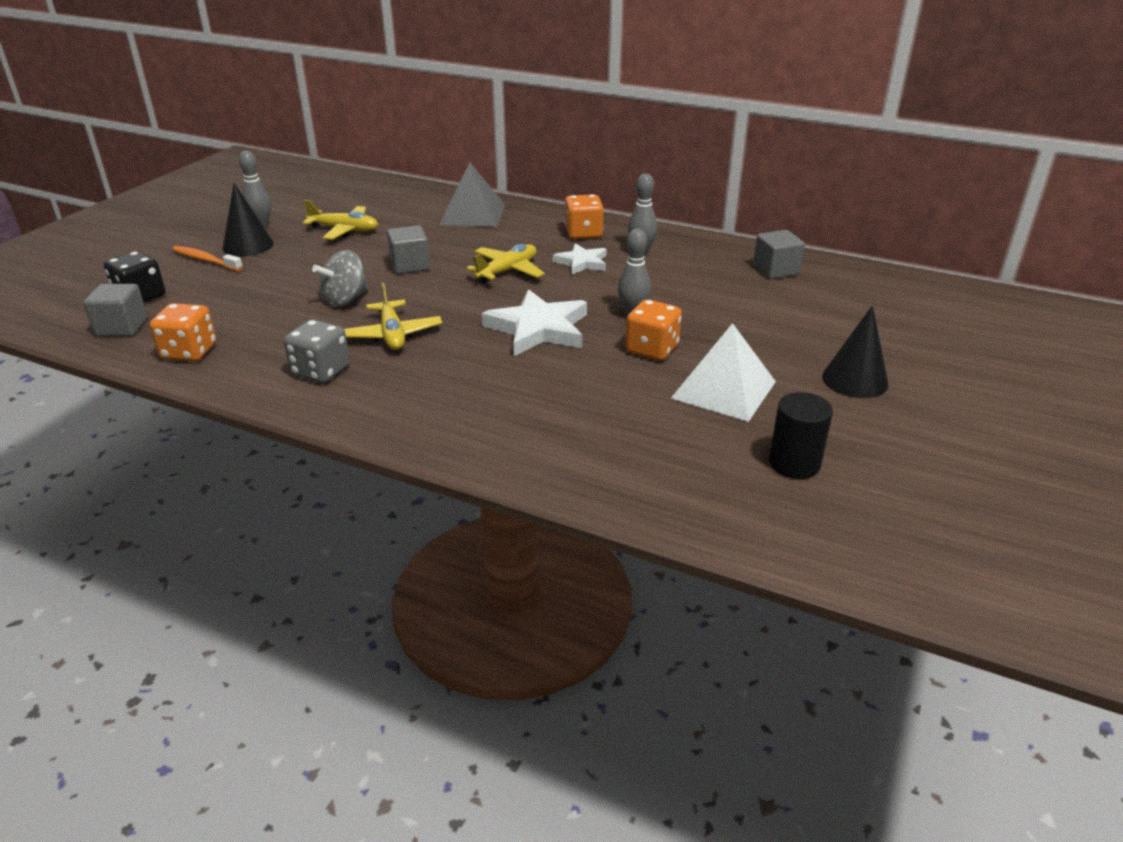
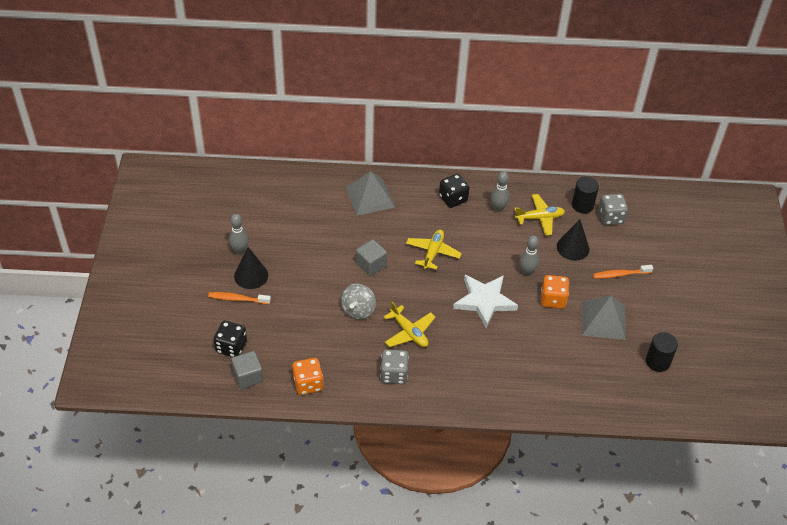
camera: 25 degrees left, 15 degrees up
yellow plane [303,200,378,240] -> yellow plane moved to [514,194,565,236]
white star [553,243,607,275] -> none
orange dice [565,194,604,239] -> black dice [439,174,470,208]
white pyramid [671,323,776,422] -> grey pyramid [582,296,626,340]
grey cube [753,230,805,279] -> black cylinder [572,177,599,213]
black cone [822,305,888,398] -> black cone moved to [557,219,590,261]
none -> orange toothbrush [593,265,653,279]
none -> grey dice [598,194,628,225]

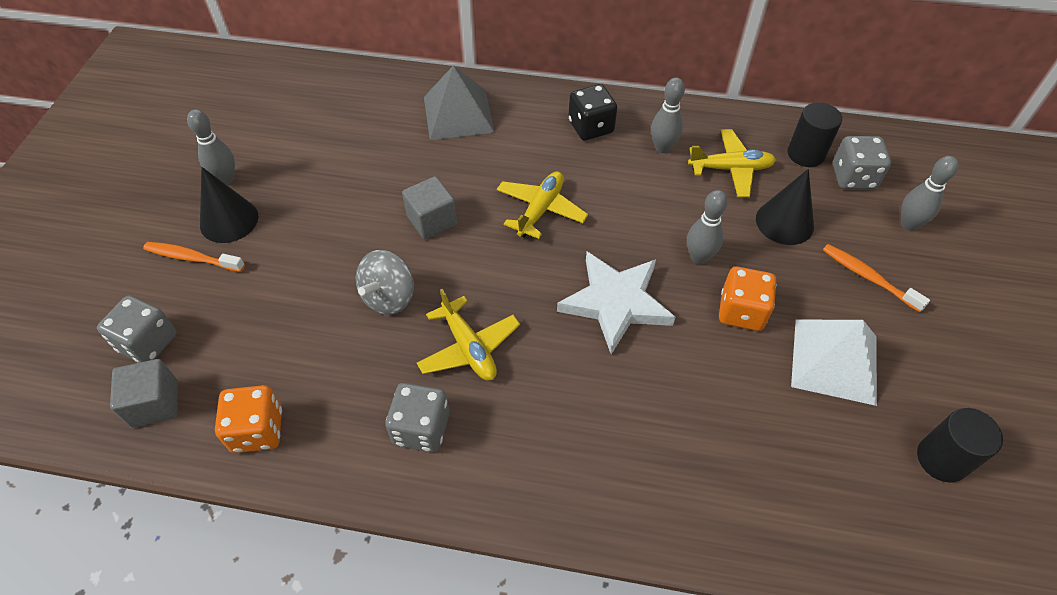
camera: 10 degrees right, 5 degrees up
black dice [214,321,247,357] -> grey dice [97,295,177,363]
grey pyramid [582,296,626,340] -> white pyramid [791,320,877,406]
orange toothbrush [593,265,653,279] -> orange toothbrush turned 45 degrees clockwise [823,244,930,312]
none -> grey bowling pin [901,156,959,231]

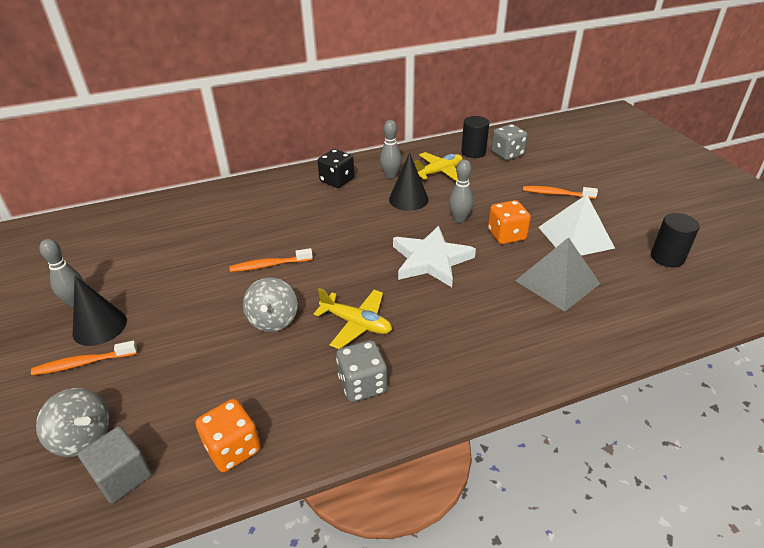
camera: 30 degrees left, 15 degrees down
grey dice [97,295,177,363] -> grey spinning top [36,388,110,457]
grey cube [402,176,457,239] -> orange toothbrush [229,248,313,272]
grey pyramid [424,65,495,140] -> grey pyramid moved to [515,237,600,312]
yellow plane [497,171,588,239] -> none
black cone [756,169,814,245] -> black cone moved to [389,153,429,211]
grey bowling pin [901,156,959,231] -> none

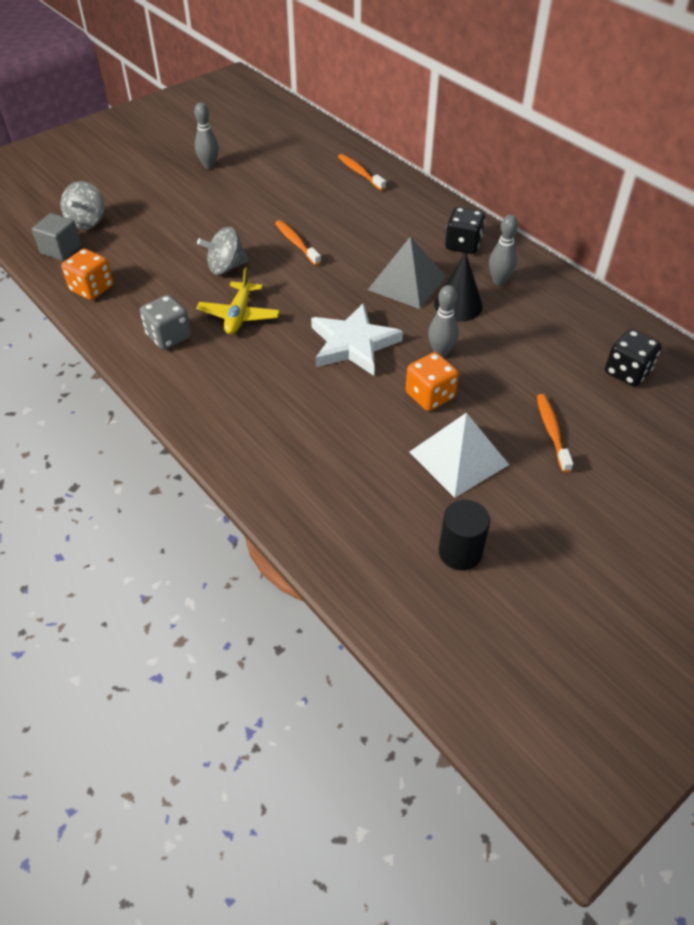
camera: 70 degrees right, 10 degrees up
orange toothbrush [31,341,138,375] -> orange toothbrush moved to [338,154,386,191]
black cone [73,276,127,346] -> none
yellow plane [414,152,463,181] -> none
black cylinder [461,116,489,158] -> none
grey dice [491,124,528,160] -> black dice [605,329,661,387]
grey pyramid [515,237,600,312] -> grey pyramid moved to [368,236,446,309]

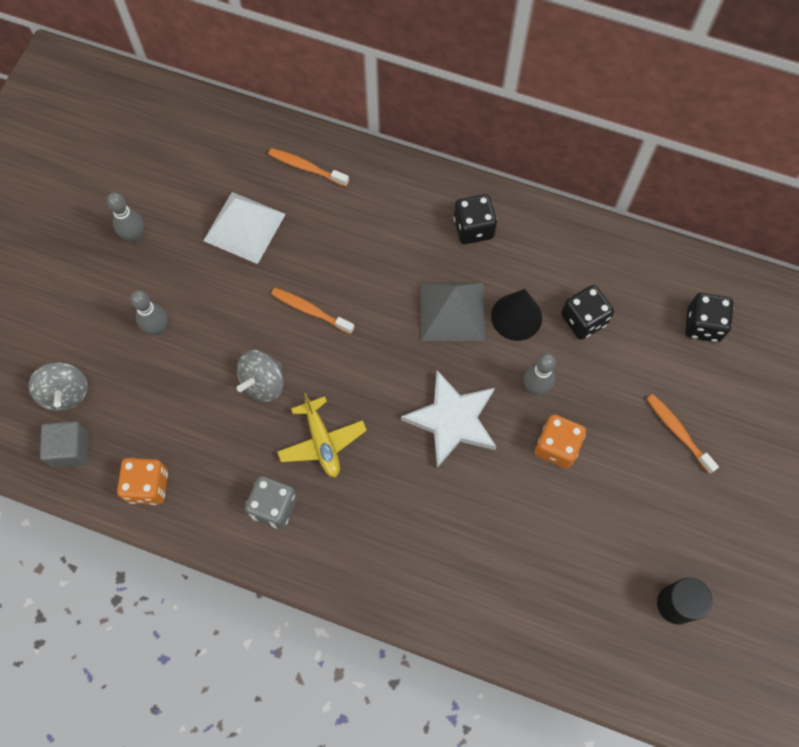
camera: 30 degrees left, 20 degrees up
white pyramid [409,413,509,498] -> white pyramid moved to [203,192,286,264]
grey bowling pin [489,215,518,285] -> grey bowling pin moved to [130,290,168,335]
none -> black dice [561,285,614,340]

